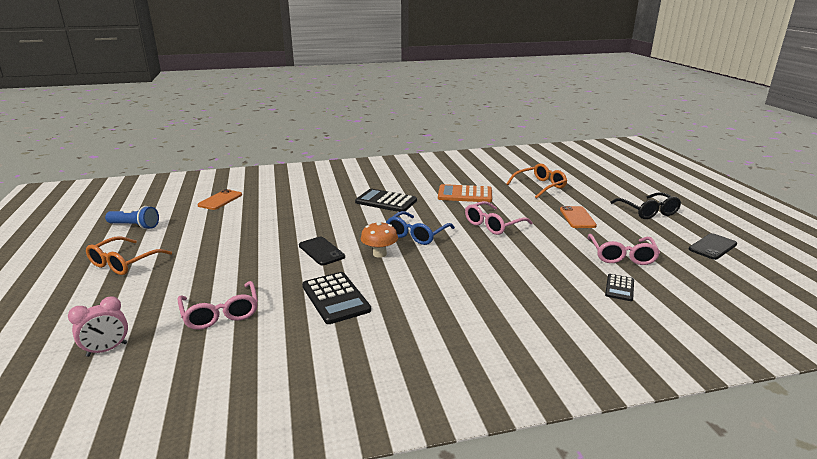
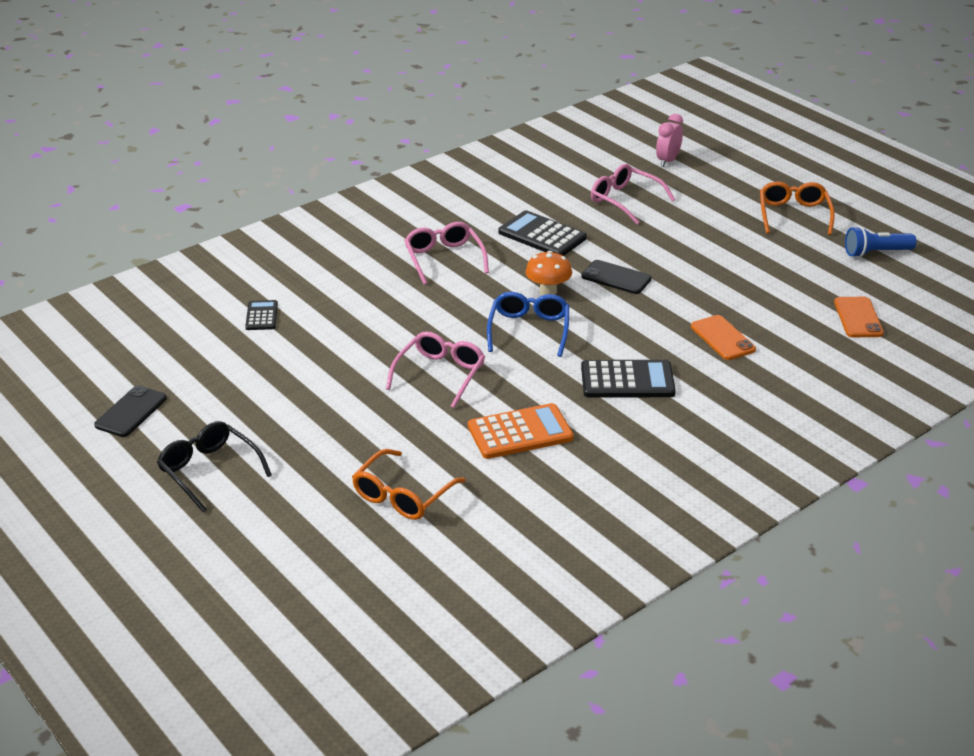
camera: 155 degrees right, 10 degrees up
orange phone [560,206,597,228] -> orange phone moved to [691,315,756,360]
pink glasses [588,234,660,265] -> pink glasses moved to [404,222,489,285]

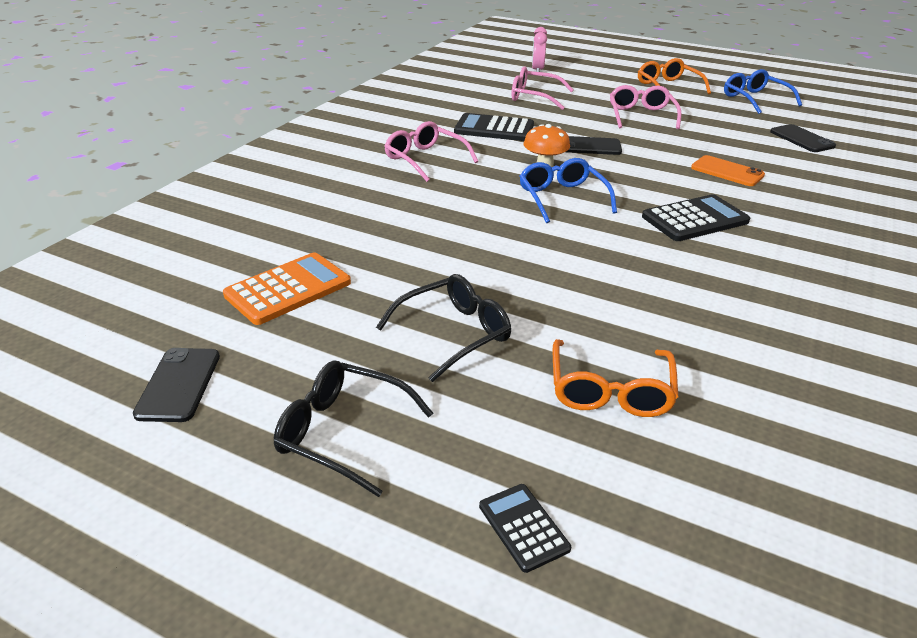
camera: 25 degrees left, 0 degrees up
black calculator [245,300,278,330] -> black calculator moved to [479,484,571,573]
pink glasses [386,331,485,408] -> pink glasses moved to [610,85,682,129]
orange calculator [468,403,574,459] -> orange calculator moved to [223,252,351,325]
orange phone [834,297,884,337] -> black phone [770,124,836,152]
blue flashlight [845,226,917,258] -> blue glasses [724,69,802,114]
none -> black glasses [376,274,511,382]

